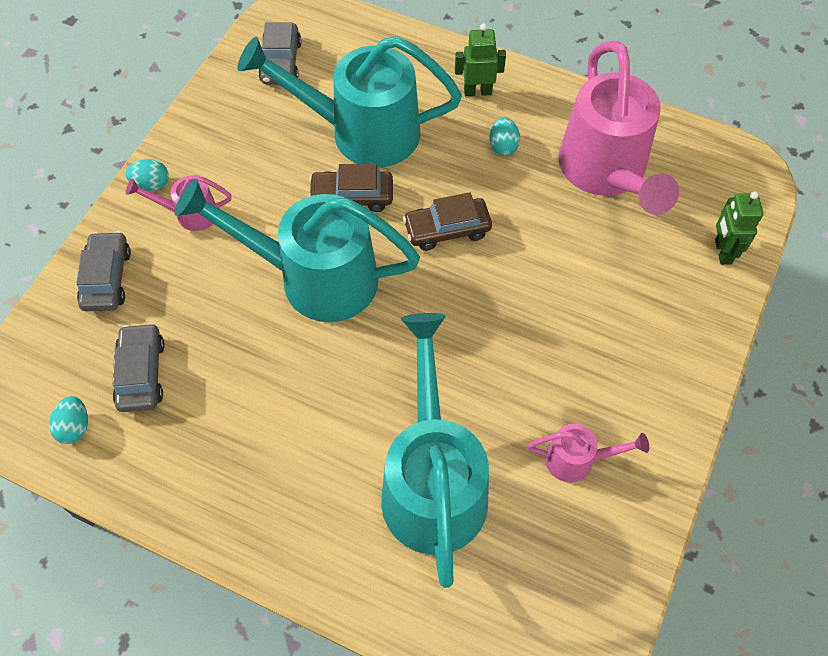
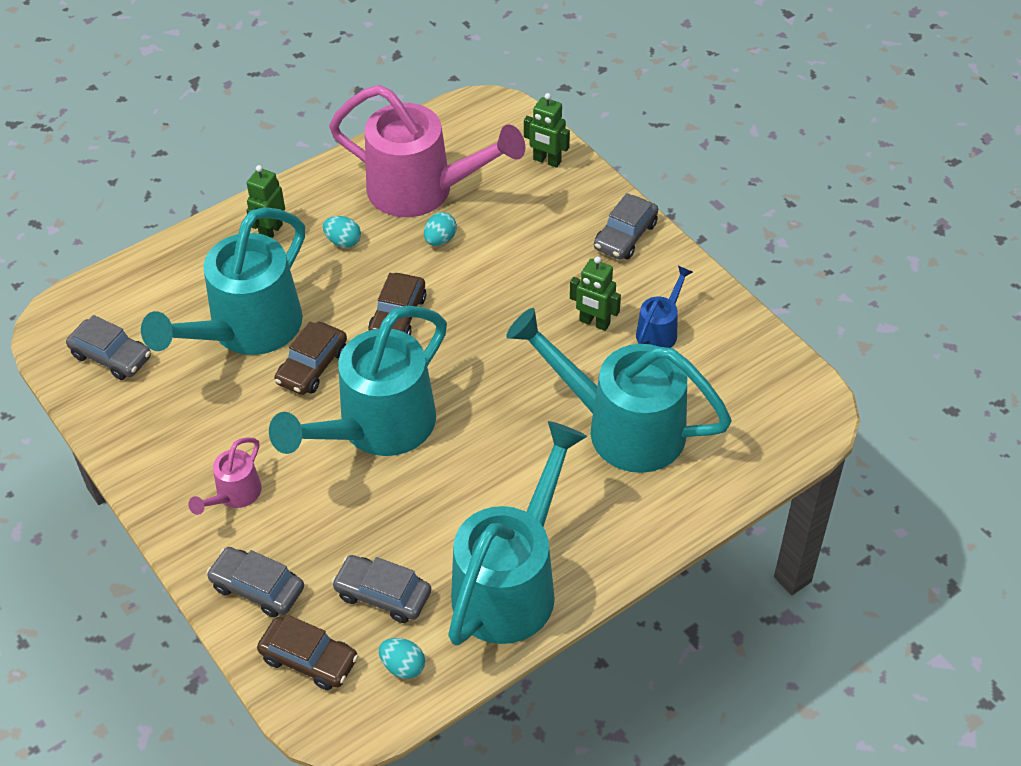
camera: 60 degrees left, 10 degrees down
turquoise egg [125,159,169,191] -> turquoise egg moved to [424,212,457,246]
pink watering can [527,424,649,483] -> blue watering can [636,266,693,348]
none -> brown car [257,615,358,690]
none -> turquoise watering can [448,421,587,646]
none -> green robot [570,256,621,331]
none -> grey car [594,193,658,260]

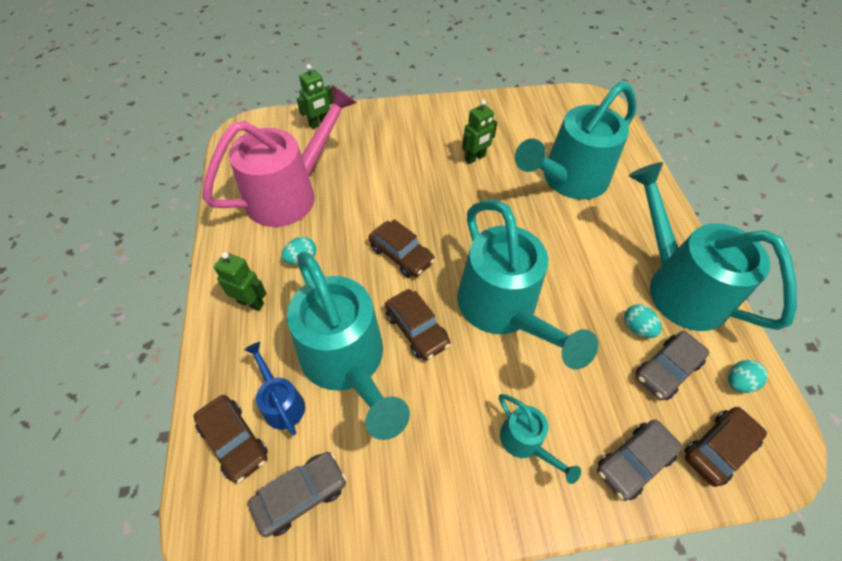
camera: 65 degrees left, 5 degrees up
pink watering can [188,437,262,515] -> turquoise watering can [499,394,581,484]
green robot [246,165,285,238] -> green robot turned 150 degrees clockwise [214,252,266,311]
turquoise egg [424,212,457,246] -> turquoise egg moved to [624,304,662,338]
grey car [594,193,658,260] -> none
blue watering can [636,266,693,348] -> blue watering can moved to [244,342,305,435]
none -> brown car [194,395,268,483]

